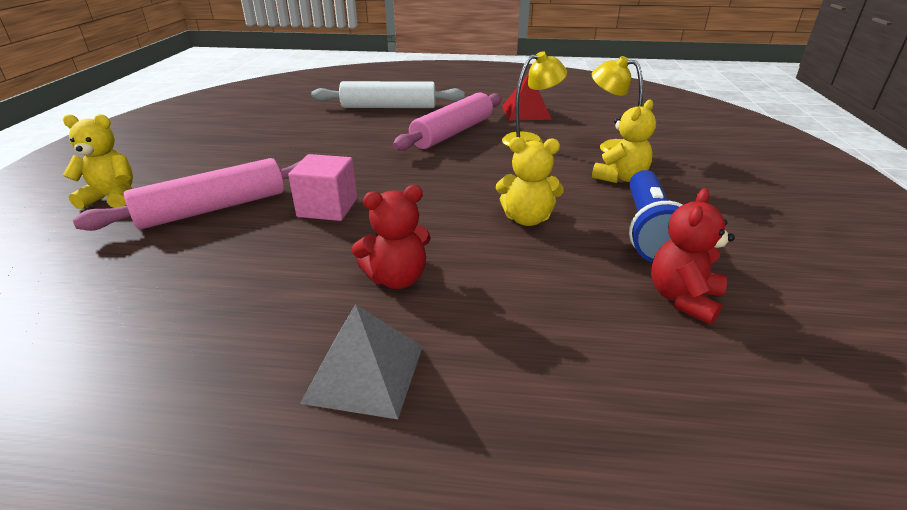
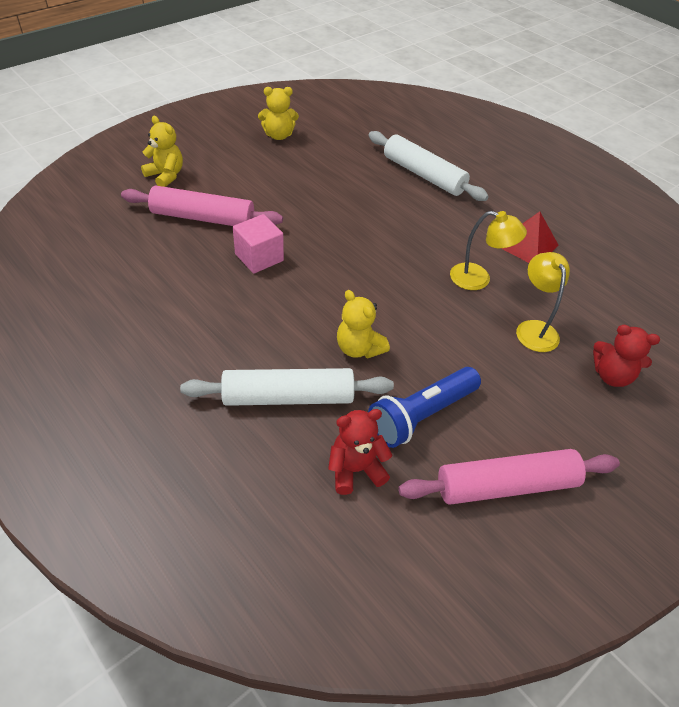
camera: 40 degrees right, 15 degrees up
grey pyramid [300,304,423,419] -> none
red teddy bear [352,185,431,289] -> red teddy bear moved to [593,325,660,387]
pink rolling pin [393,92,502,151] -> pink rolling pin moved to [398,449,620,505]
yellow teddy bear [592,100,656,183] -> yellow teddy bear moved to [258,87,299,140]
none -> white rolling pin [180,368,394,406]

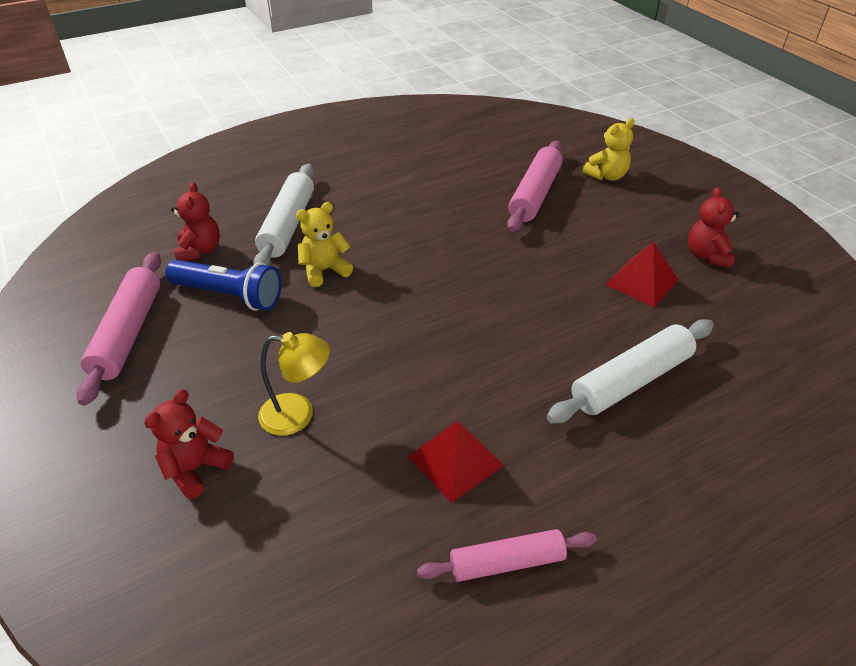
camera: 105 degrees right, 5 degrees down
pink cube [233,214,284,274] -> none
yellow teddy bear [258,87,299,140] -> red teddy bear [688,187,739,268]
blue flashlight [368,367,481,448] -> blue flashlight turned 135 degrees clockwise [165,260,282,311]
yellow lamp [450,211,527,290] -> none
none -> pink rolling pin [417,529,597,582]
none -> red pyramid [605,242,679,307]

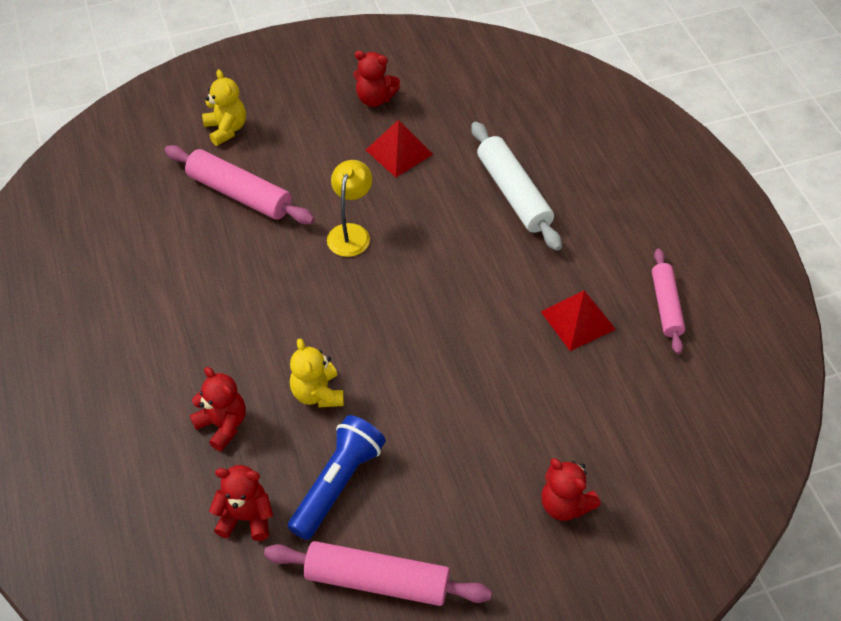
camera: 80 degrees left, 10 degrees up
white rolling pin [253,164,314,266] -> red teddy bear [190,367,246,451]
yellow lamp [258,332,330,436] -> yellow lamp moved to [327,160,372,257]

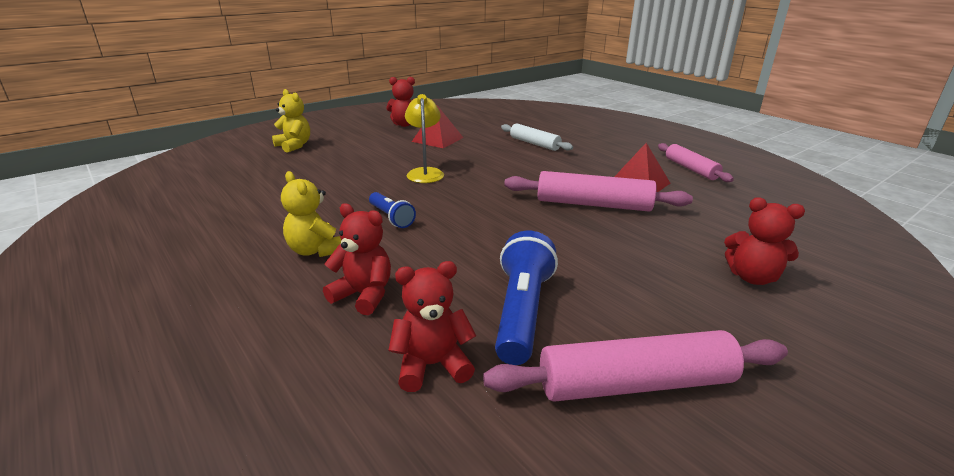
camera: 20 degrees left, 25 degrees down
pink rolling pin [165,145,315,224] -> pink rolling pin moved to [504,171,693,212]
yellow teddy bear [290,339,344,407] -> yellow teddy bear moved to [281,171,341,257]
white rolling pin [471,122,562,251] -> white rolling pin [501,123,573,151], size x0.65
none -> blue flashlight [369,192,416,228]

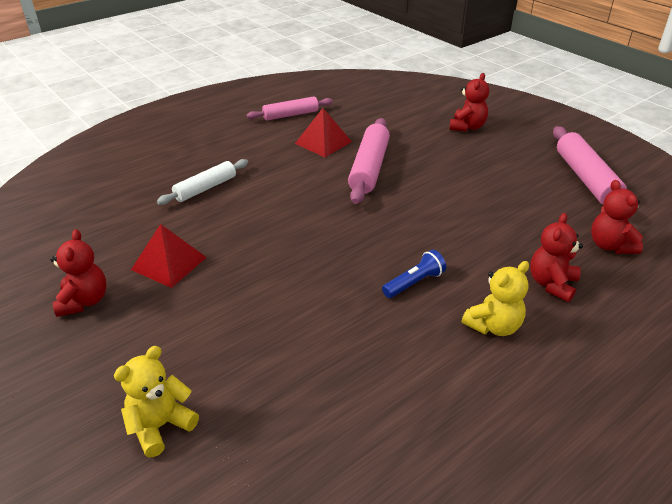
camera: 90 degrees left, 10 degrees up
yellow lamp [405,94,444,183] -> none
blue flashlight [495,231,558,365] -> none

